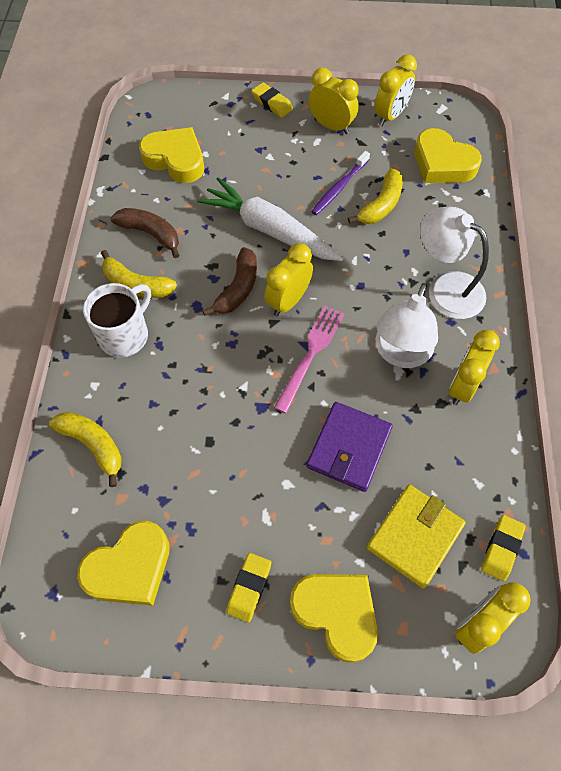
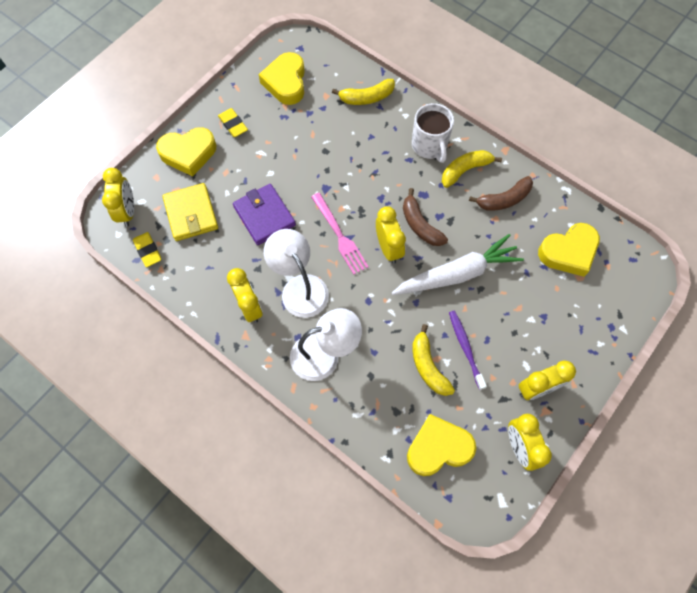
camera: 125 degrees right, 5 degrees up
yellow eraser [251,82,293,118] -> none

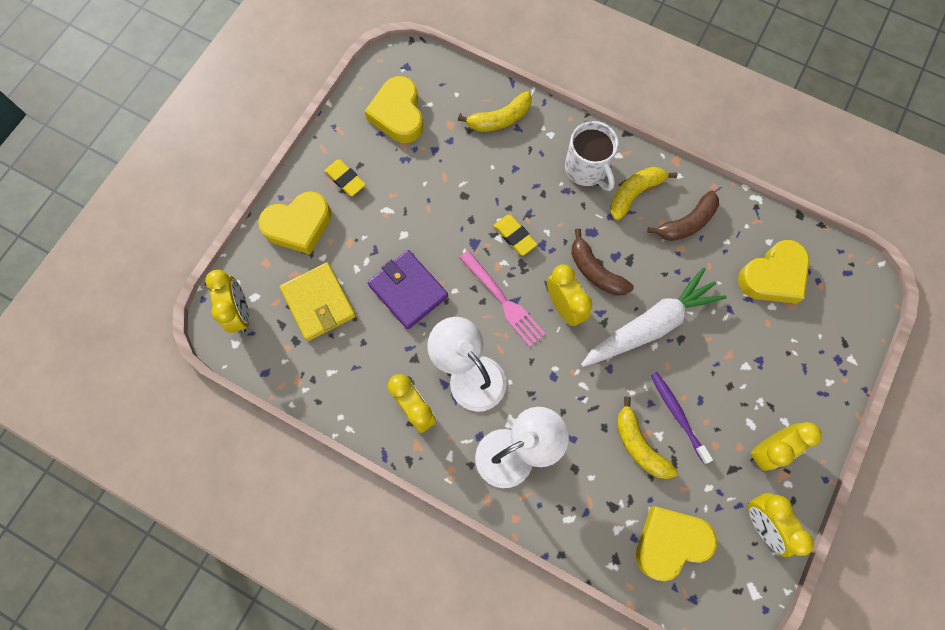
camera: 10 degrees left, 5 degrees up
yellow eraser [133,232,161,267] -> yellow eraser moved to [494,215,537,256]

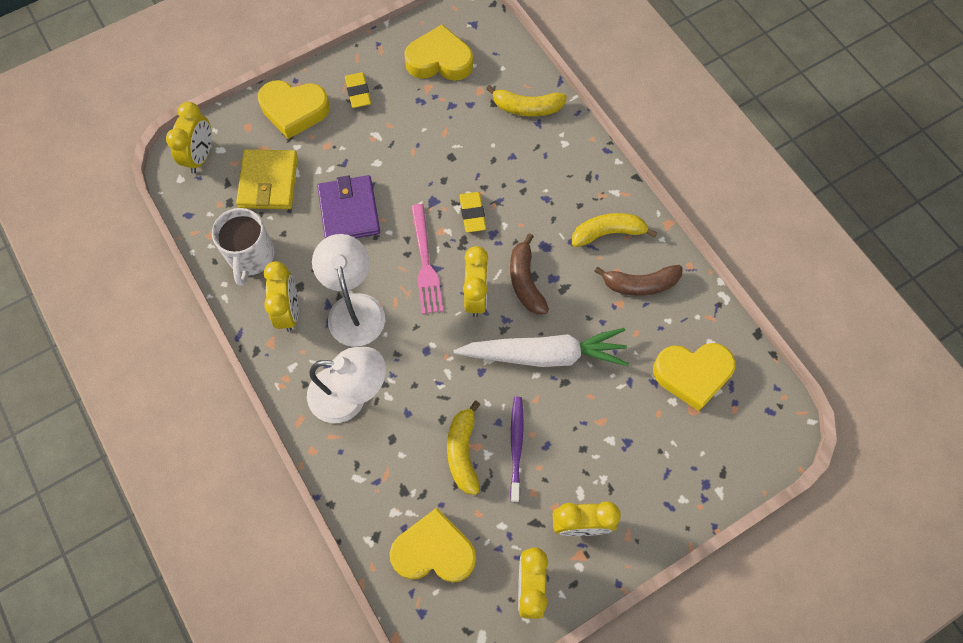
camera: 30 degrees right, 5 degrees down
yellow heart [365,76,423,143] -> yellow heart turned 75 degrees clockwise [404,25,473,81]
white mug [565,121,618,191] -> white mug moved to [212,208,274,286]

